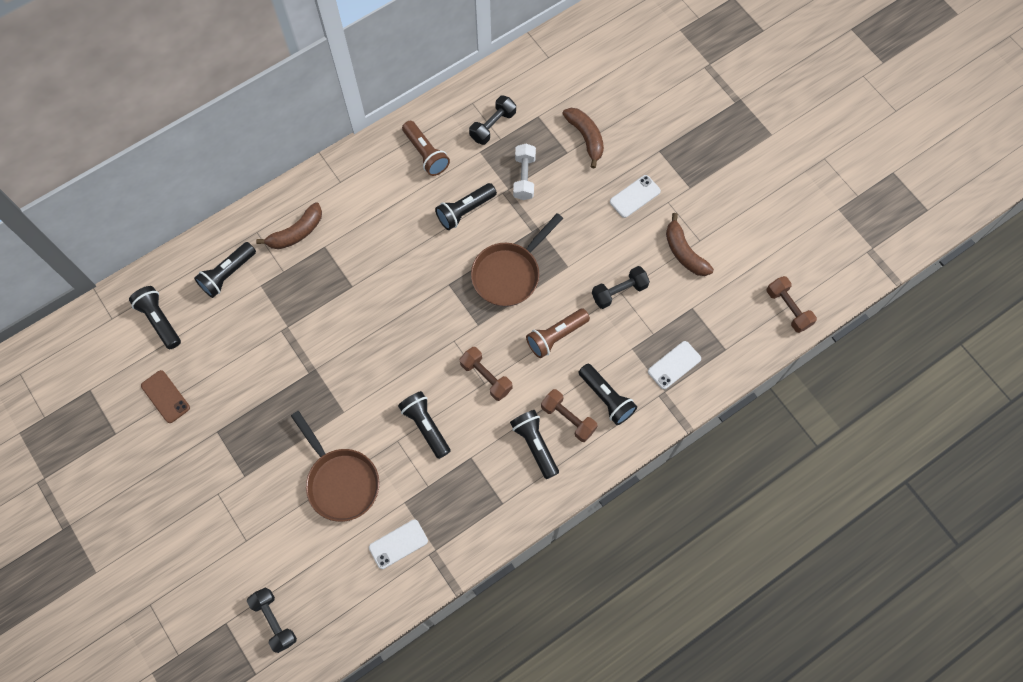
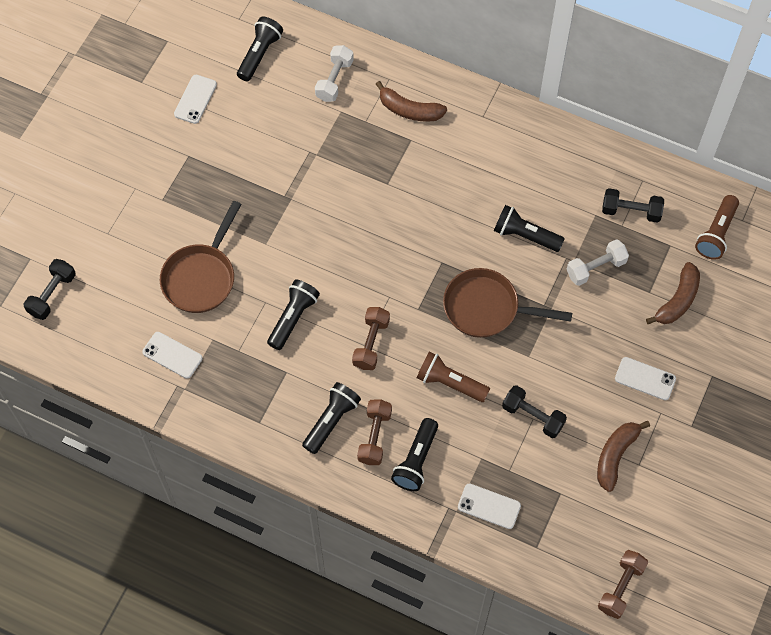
camera: 60 degrees right, 5 degrees down
brown phone [141,370,190,423] -> white phone [174,75,217,124]
black flashlight [194,242,256,298] -> white dumbbell [315,45,354,102]
brown flashlight [402,121,450,176] -> brown flashlight moved to [695,195,739,260]

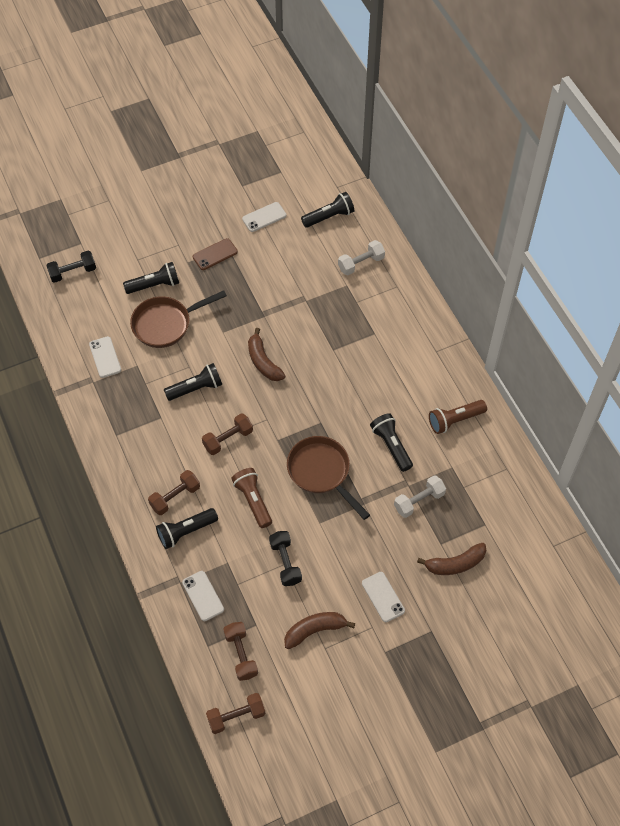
camera: 40 degrees right, 5 degrees down
black flashlight [302,382,361,454] -> black flashlight moved to [123,262,179,294]
brown banana [376,81,447,122] -> brown banana moved to [248,328,286,381]
white dumbbell [567,239,629,286] -> white dumbbell turned 45 degrees counterclockwise [394,475,446,518]
black dumbbell [602,188,664,223] -> none
brown flashlight [695,195,739,260] -> brown flashlight moved to [429,400,487,434]
none -> brown phone [193,238,238,270]
none -> brown dumbbell [223,622,258,681]

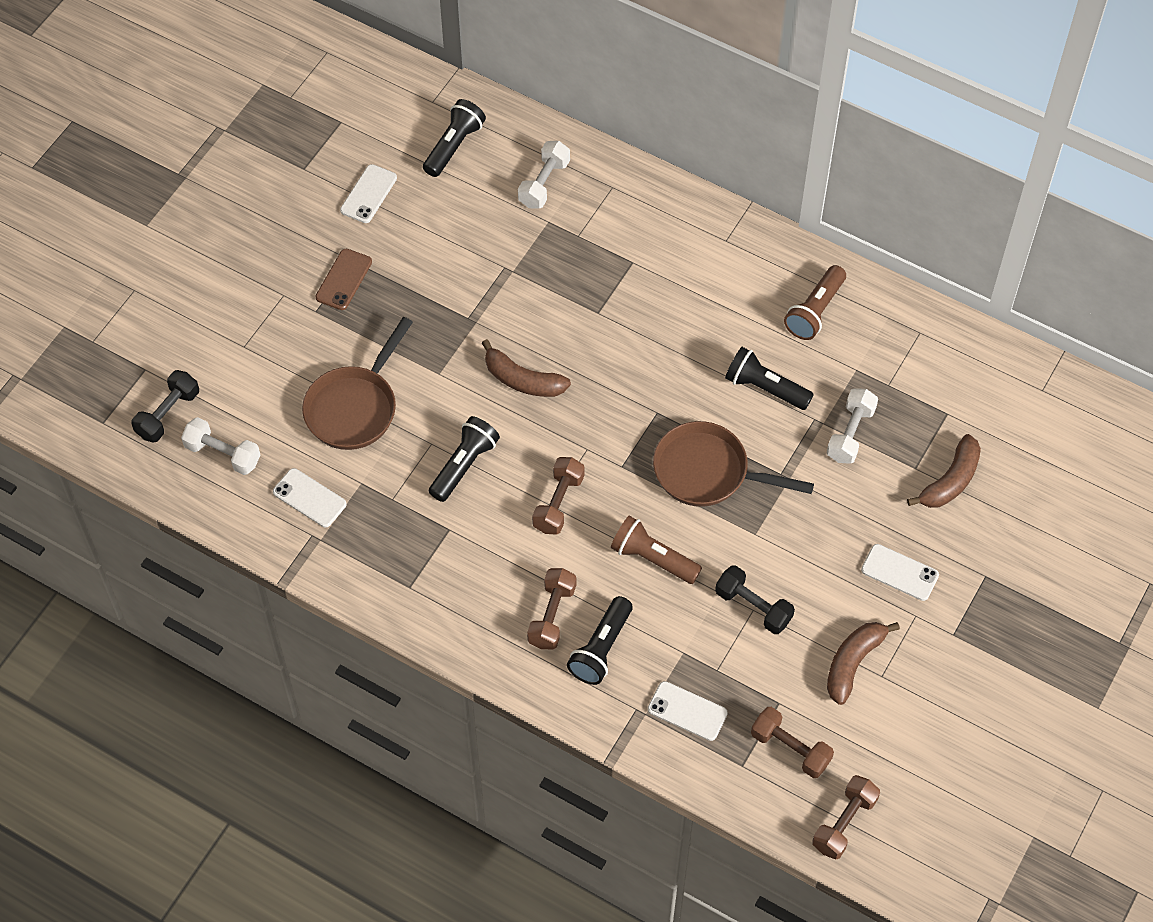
camera: 35 degrees left, 0 degrees up
black flashlight [123,262,179,294] -> none
none -> white dumbbell [181,417,260,475]

